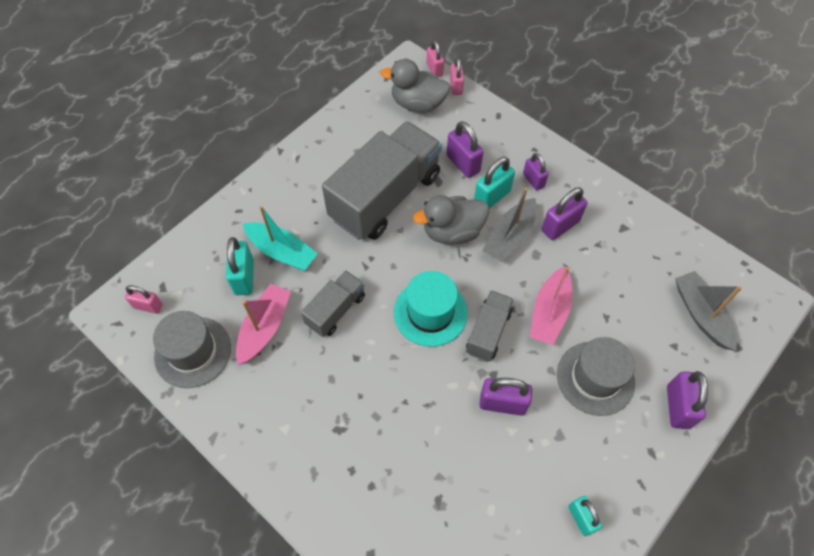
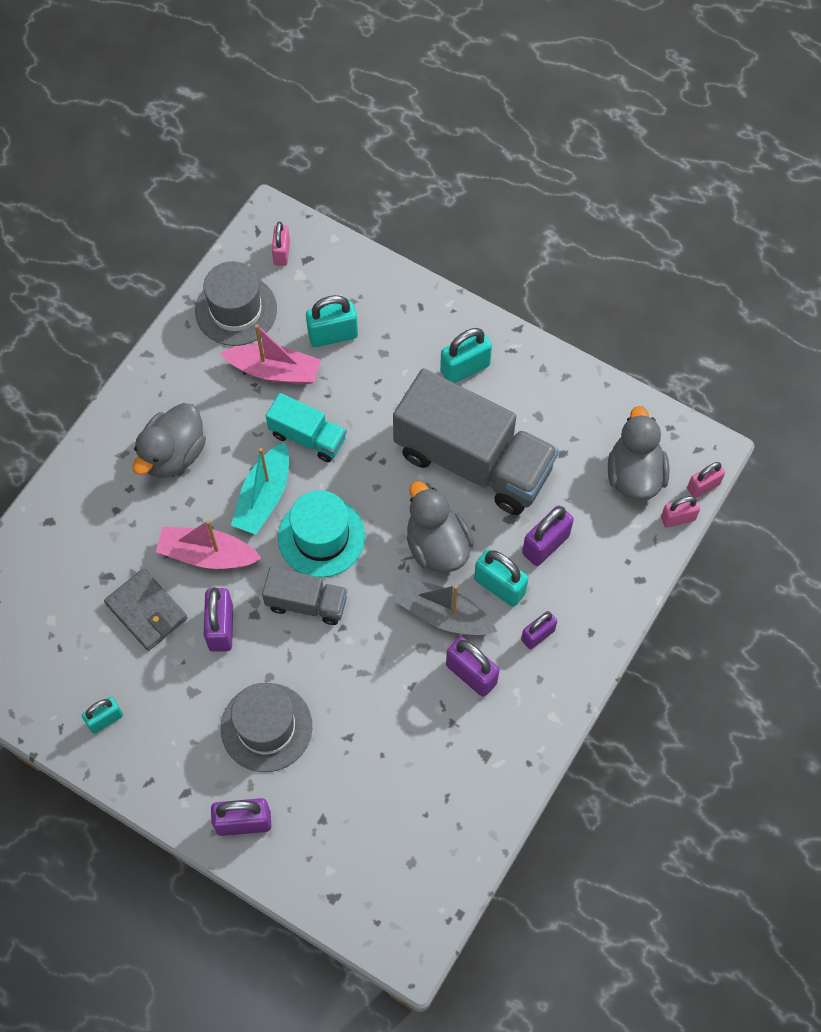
camera: 80 degrees right, 5 degrees up
turquoise boat [243,206,318,271] -> turquoise boat moved to [231,442,289,535]
grey truck [301,270,365,337] -> turquoise truck [266,393,347,462]
pink boat [530,266,572,345] -> pink boat moved to [156,520,262,569]
grey boat [675,271,742,351] -> none
none -> grey wallet [104,568,188,651]
none -> grey duck [133,403,206,478]
none -> turquoise padlock [440,328,492,383]

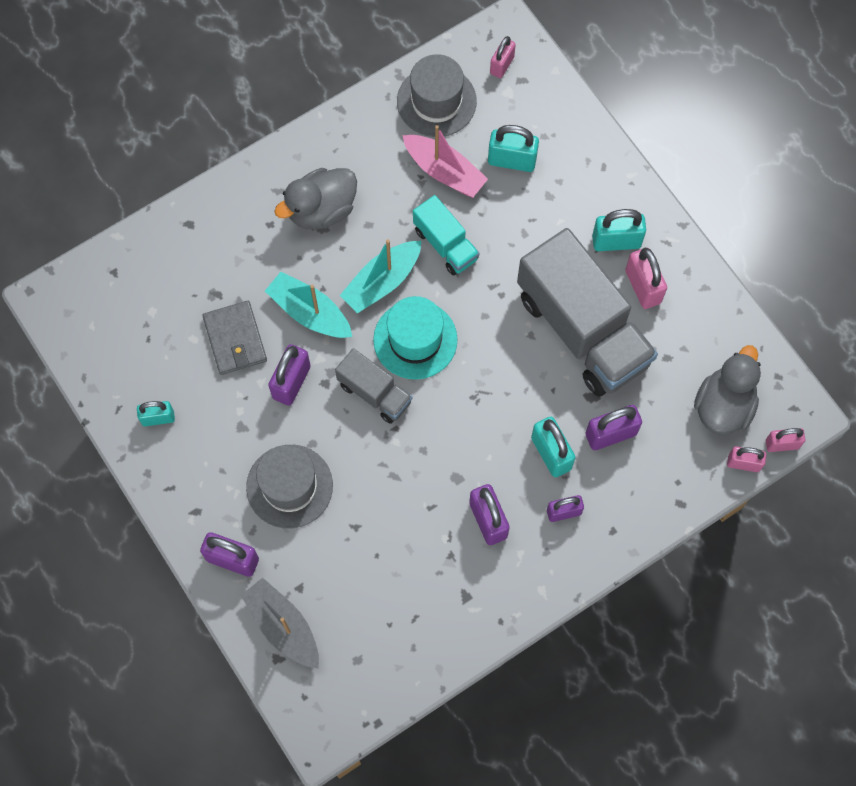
camera: 25 degrees right, 5 degrees up
pink boat [156,520,262,569] -> turquoise boat [265,272,352,338]
grey boat [394,577,497,635] -> grey boat moved to [241,578,319,669]
grey duck [407,481,474,573] -> none
none -> pink padlock [625,247,667,309]

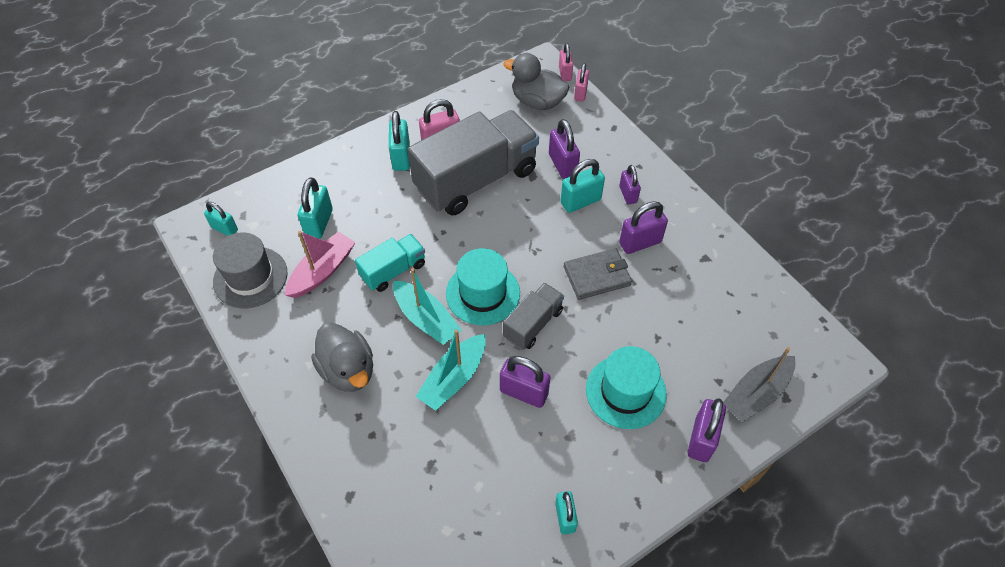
camera: 90 degrees left, 15 degrees down
grey wallet [202,301,267,375] -> grey wallet moved to [564,248,632,300]
grey hat [246,445,333,529] -> turquoise hat [586,346,667,429]
pink padlock [490,36,516,78] -> turquoise padlock [204,202,238,236]

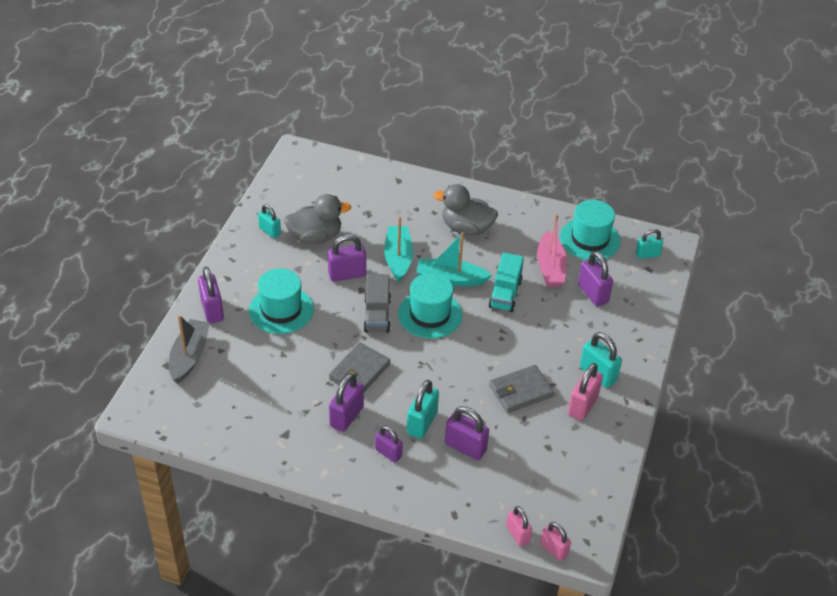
camera: 140 degrees right, 10 degrees down
grey hat [213,232,288,308] -> turquoise hat [560,200,620,260]
turquoise padlock [298,177,333,239] -> purple padlock [578,251,613,306]
grey truck [408,110,539,215] -> grey wallet [489,365,554,413]
grey duck [503,53,569,110] -> grey duck moved to [284,194,351,244]

